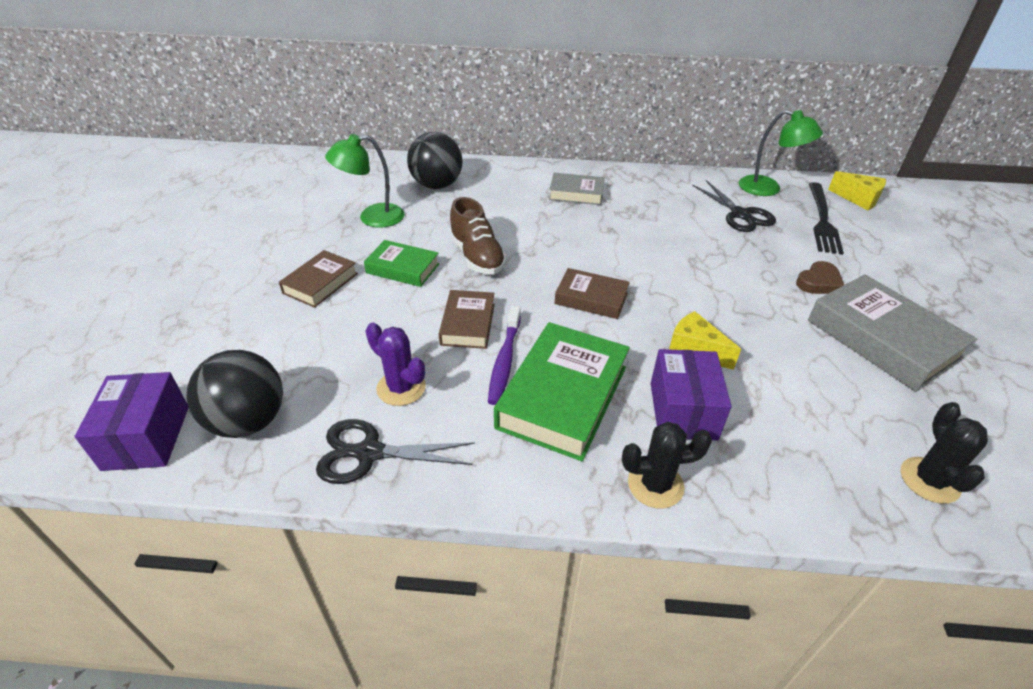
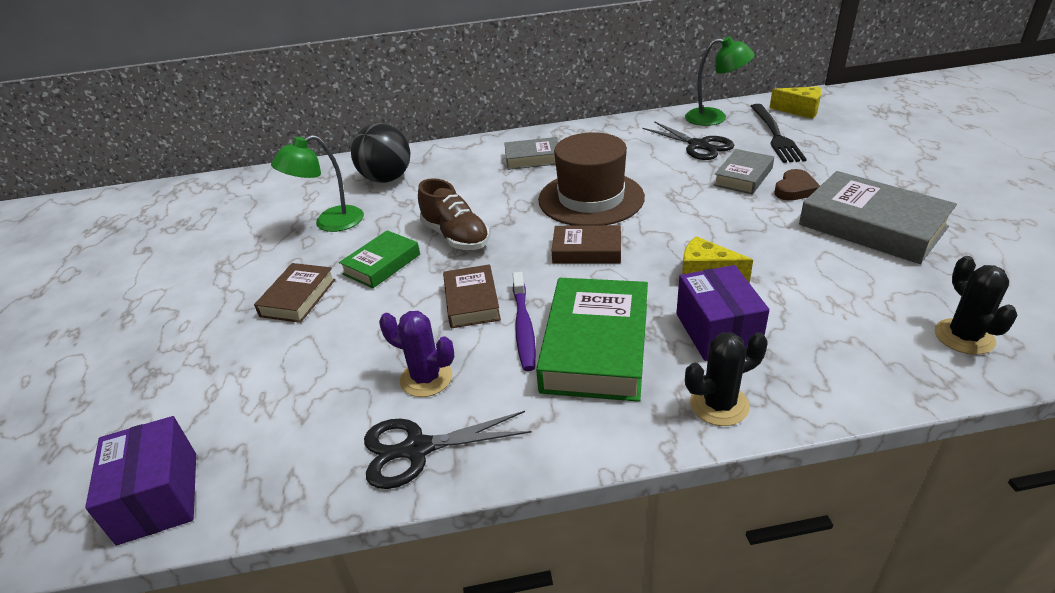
camera: 10 degrees left, 5 degrees down
black ball [186,350,283,438] -> none
green book [364,240,439,287] -> green book turned 60 degrees counterclockwise [339,230,420,288]
none -> brown hat [538,132,645,226]
none -> grey book [713,149,774,194]

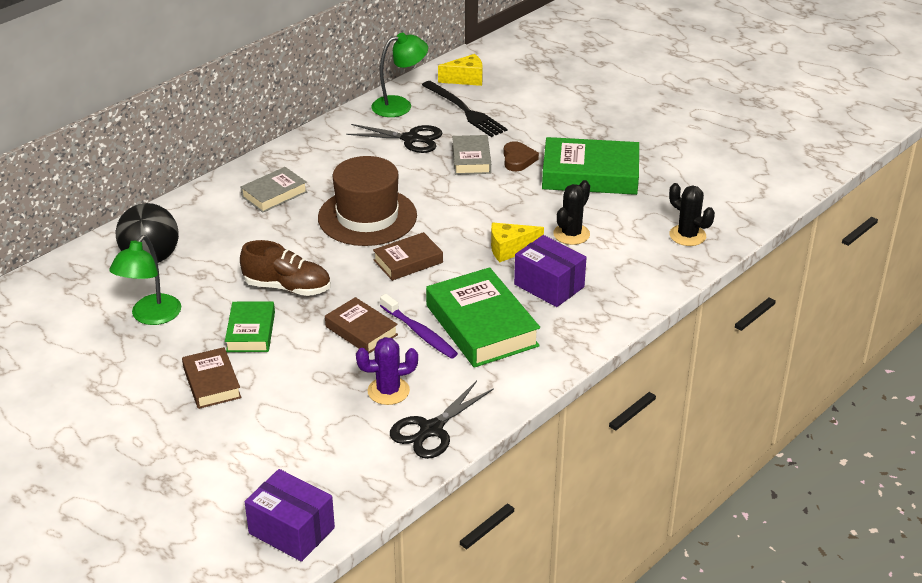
camera: 40 degrees left, 0 degrees up
black cactus [685,332,768,426] -> black cactus moved to [553,180,590,245]
grey book [799,171,957,264] -> green book [542,137,639,195]

